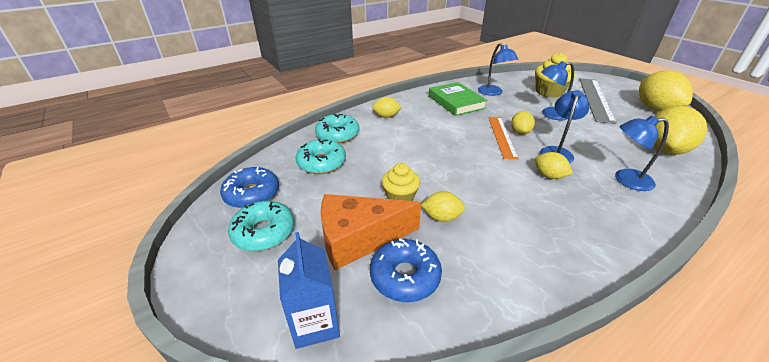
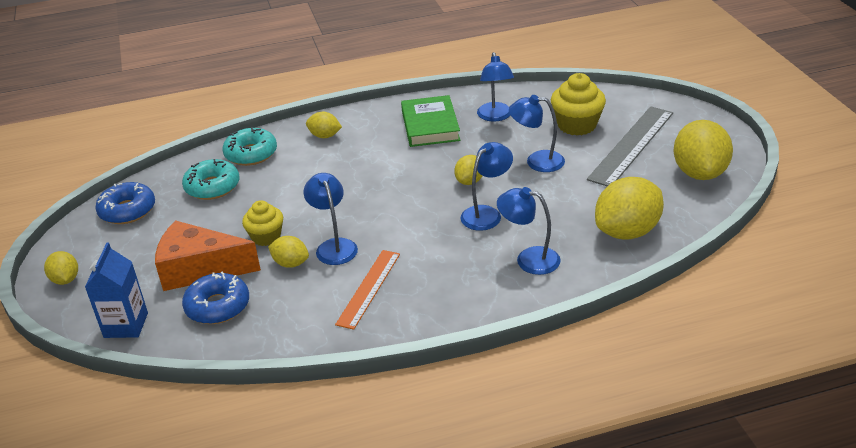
camera: 20 degrees right, 0 degrees up
turquoise donut [228,201,294,251] -> none
orange ruler [488,117,519,159] -> orange ruler moved to [335,250,400,330]
yellow lemon [535,152,573,179] -> yellow lemon moved to [44,251,78,285]
none -> blue lamp [304,173,358,265]

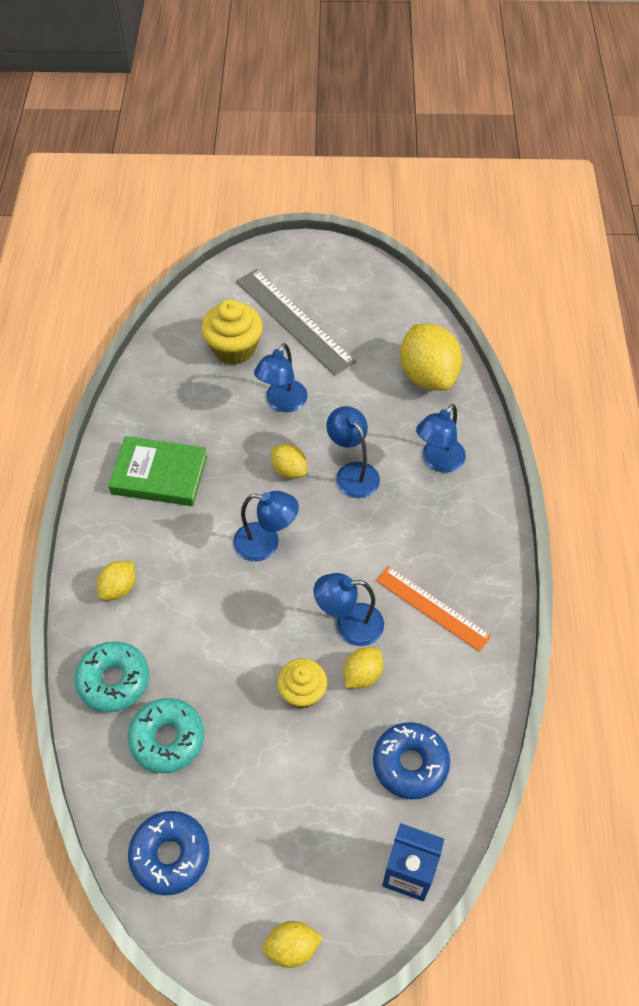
camera: 75 degrees left, 20 degrees up
orange cheese [155,220,261,291] -> none
blue lamp [477,52,514,121] -> blue lamp moved to [233,491,299,561]
yellow lemon [673,120,733,180] -> none

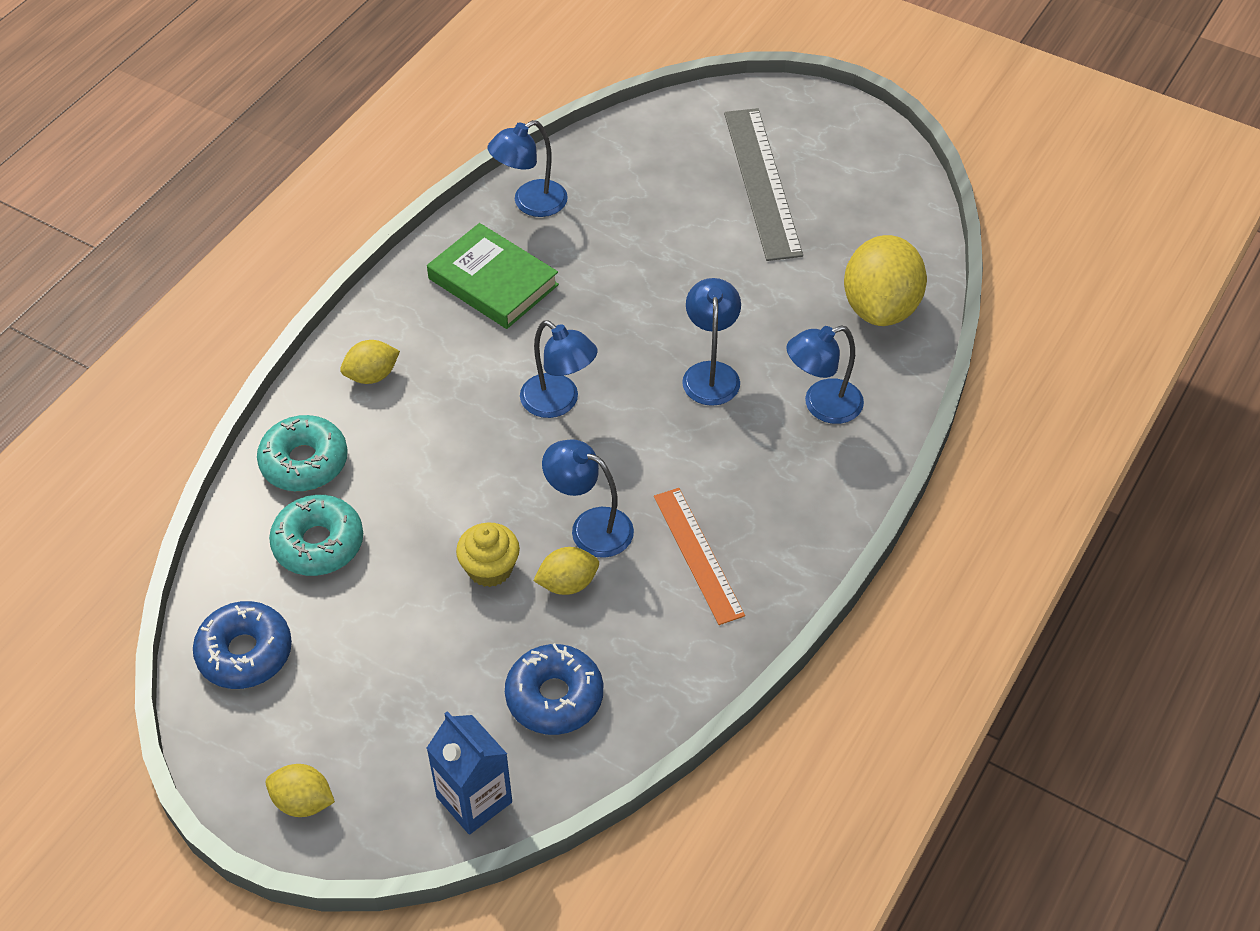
camera: 30 degrees right, 5 degrees down
yellow cupcake [201,299,263,365] -> none
blue lamp [254,343,308,412] -> blue lamp moved to [488,120,568,217]
yellow lemon [271,444,307,479] -> none

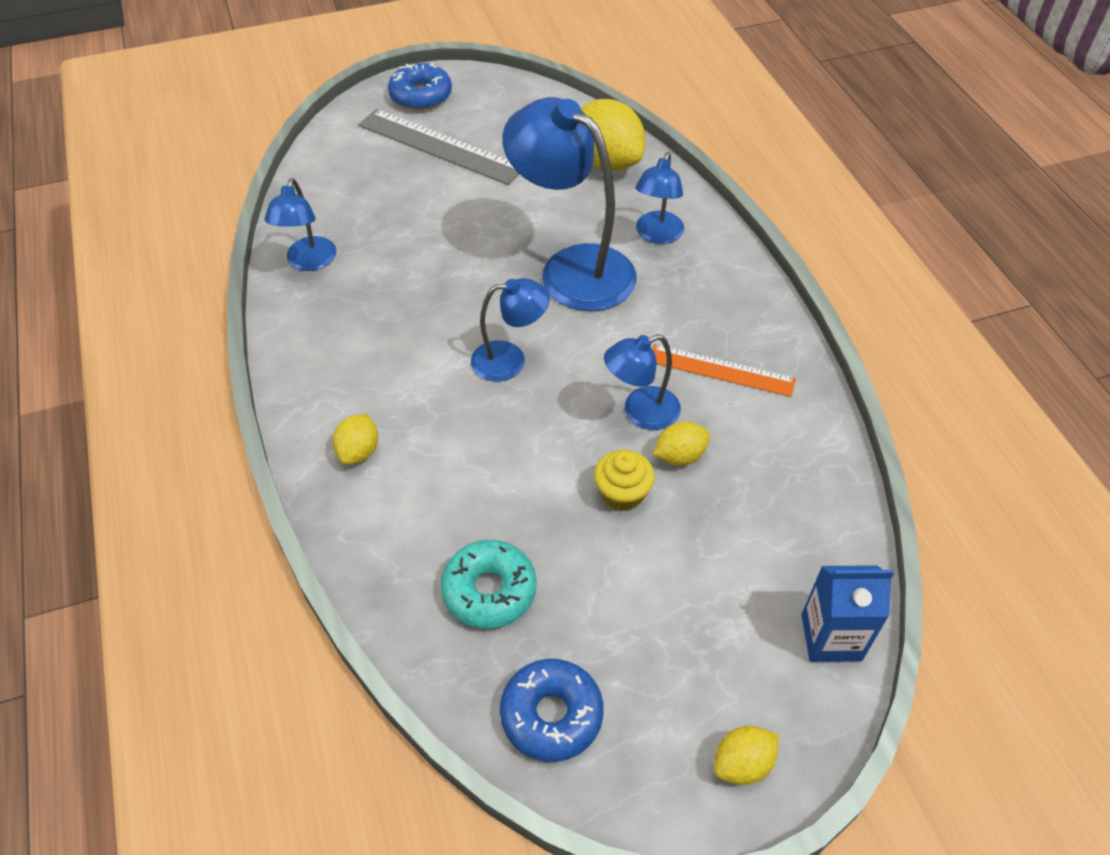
camera: 50 degrees left, 0 degrees up
turquoise donut [257,415,348,492] -> none
green book [427,223,559,329] -> none
blue donut [505,643,603,735] -> blue donut moved to [388,63,452,110]
yellow lemon [533,547,599,595] -> yellow lemon turned 45 degrees clockwise [653,421,710,466]
blue lamp [682,278,741,406] -> blue lamp [502,97,636,311], size x1.87

